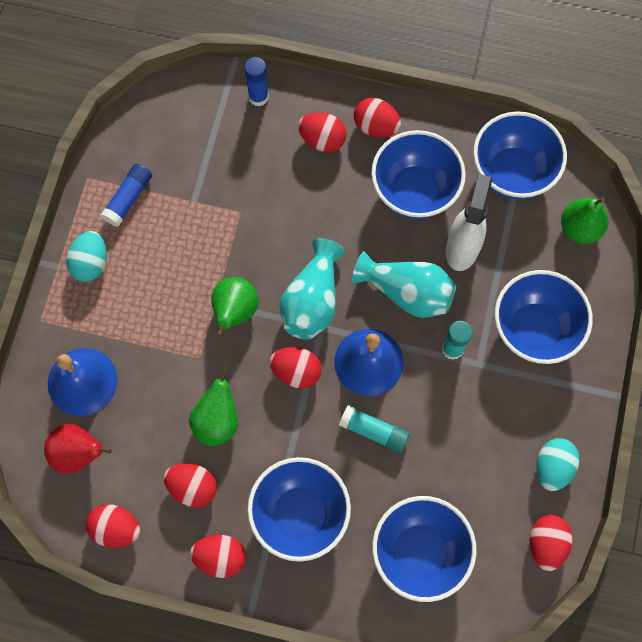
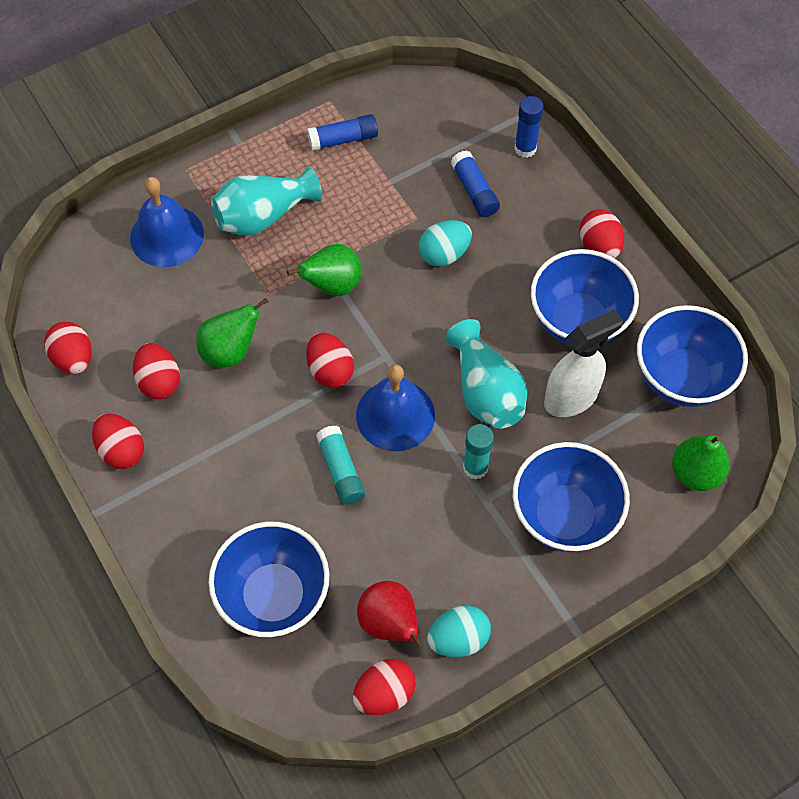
camera: 45 degrees right, 10 degrees down
red pear [44,424,112,474] -> red pear moved to [357,581,424,649]
turquoise egg [66,231,107,282] -> turquoise egg moved to [419,220,472,266]
blue bowl [248,457,351,561] -> none
turquoise vase [279,238,345,340] -> turquoise vase moved to [211,166,322,236]
red egg [298,112,347,152] -> none
none -> blue glue stick [451,150,500,217]

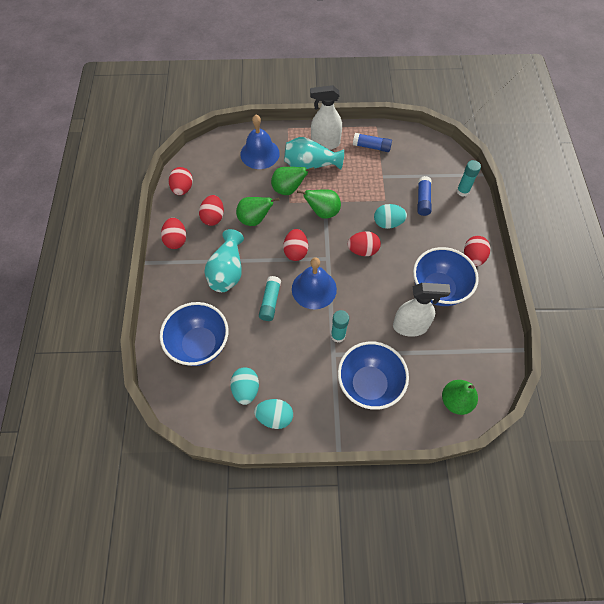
camera: 30 degrees right, 0 degrees up
red egg [353,659,416,715] -> red egg moved to [347,231,381,256]
red pear [357,581,424,649] -> turquoise egg [230,367,259,405]
turquoise vase [445,319,527,429] -> turquoise vase moved to [204,229,244,292]
blue glue stick [514,96,544,158] -> turquoise glue stick [457,160,481,197]
blue bowl [637,305,748,407] -> none
none -> green pear [271,167,314,195]
none -> white spray bottle [310,85,342,150]

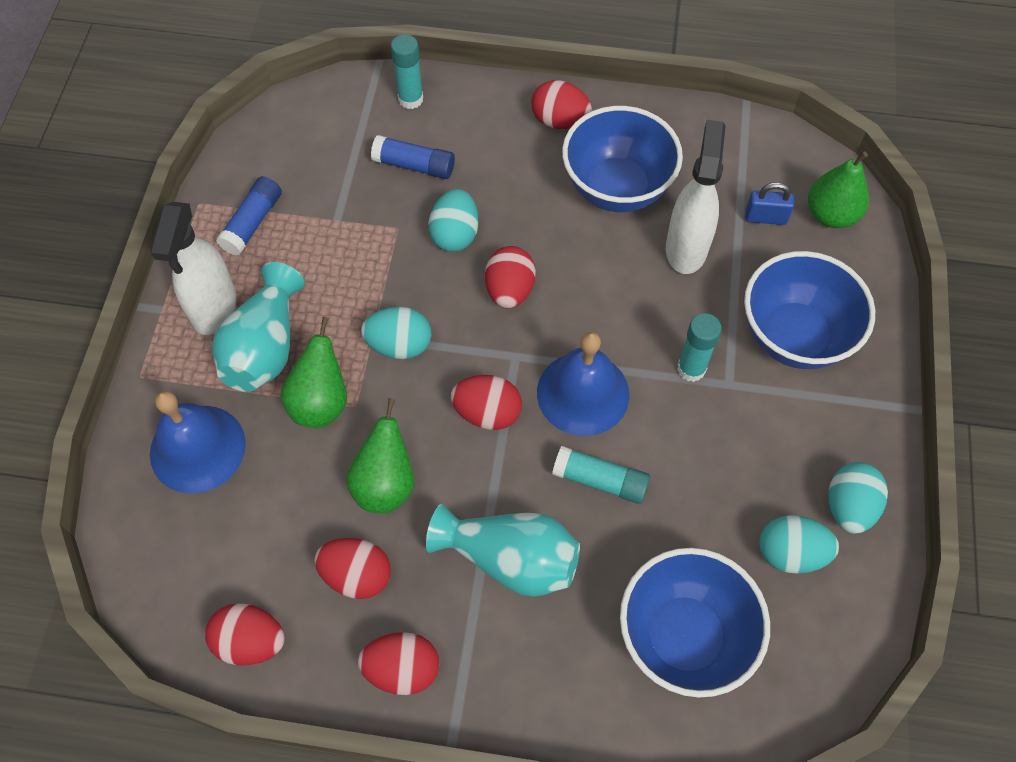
camera: 80 degrees left, 0 degrees up
green pear [297,190,341,219] -> turquoise egg [361,307,431,359]
none -> blue padlock [745,182,794,225]

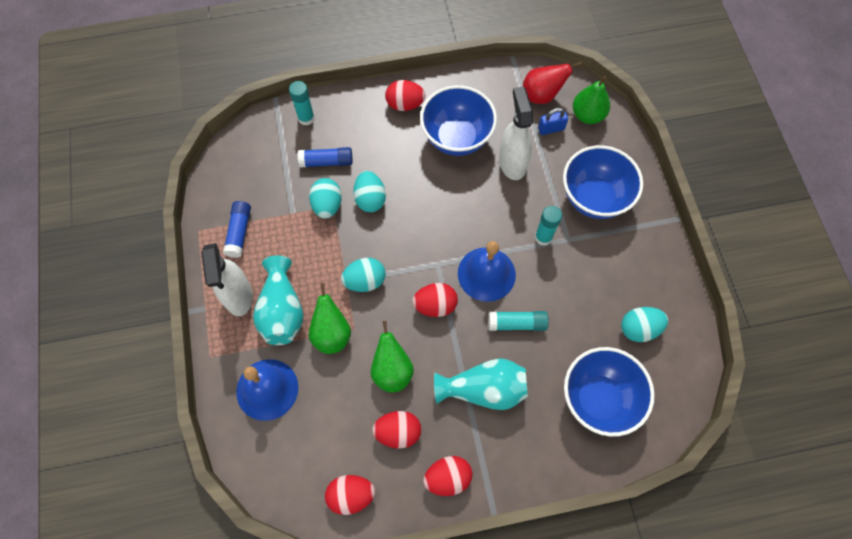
camera: 20 degrees left, 5 degrees up
red egg [485,246,536,308] -> none
turquoise egg [828,462,888,534] -> turquoise egg moved to [309,178,342,218]
none -> red pear [523,62,582,104]

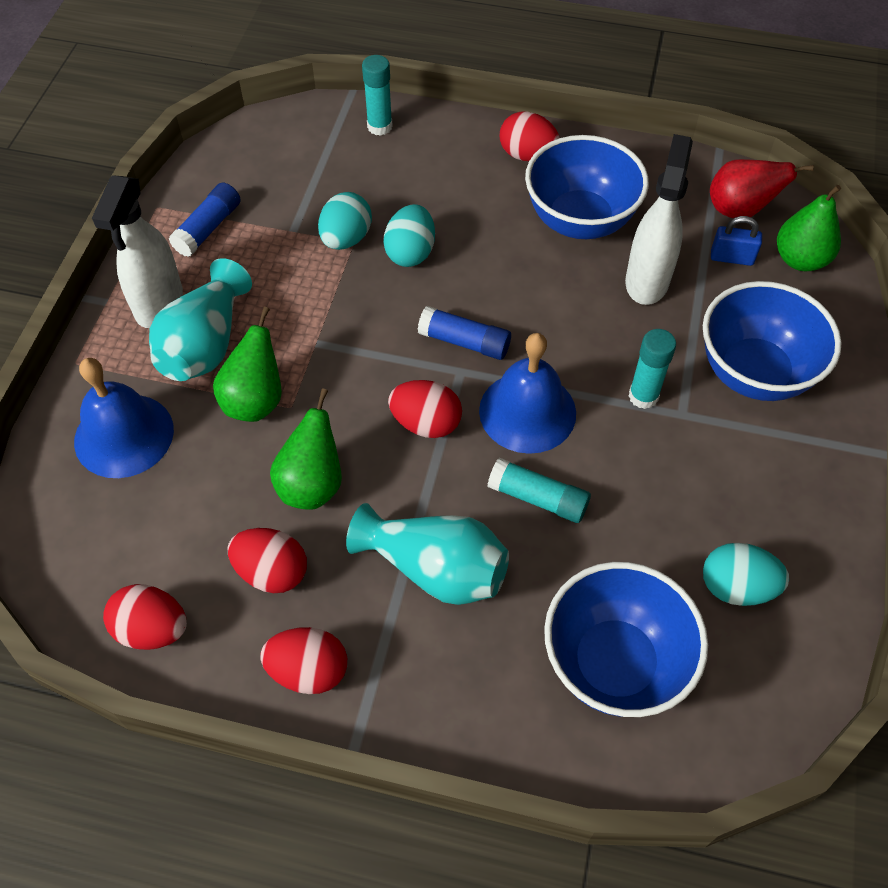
camera: 25 degrees right, 10 degrees down
blue glue stick [298,147,353,168] -> blue glue stick moved to [418,306,511,360]
turquoise egg [341,258,386,292] -> none

